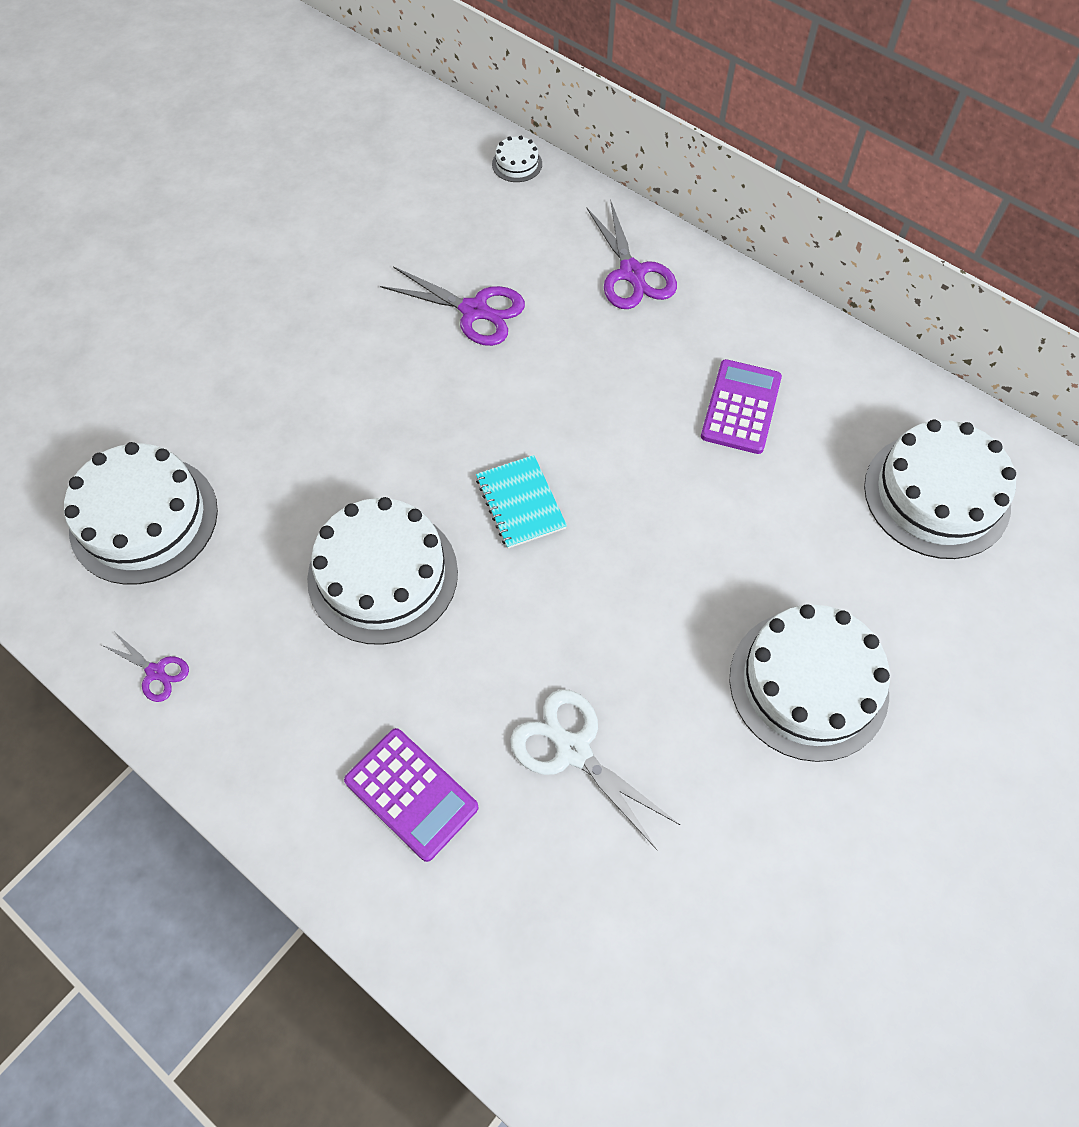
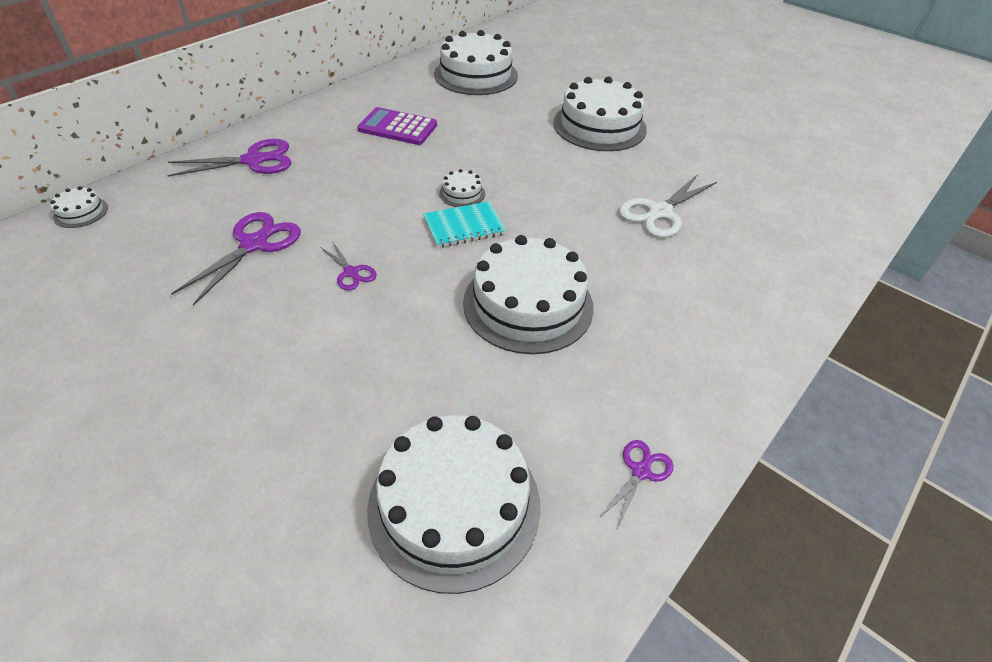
camera: 90 degrees left, 15 degrees down
purple calculator [344,728,479,862] -> none
none -> purple scissors [320,241,377,291]
none -> white cake [439,169,485,207]

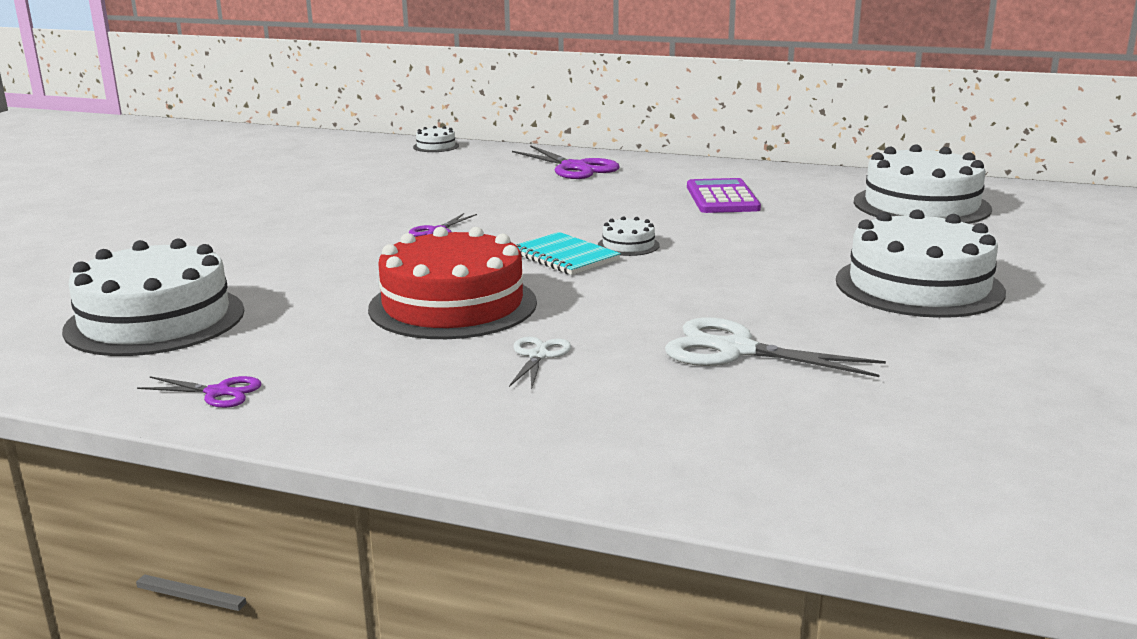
camera: 70 degrees right, 25 degrees down
purple scissors [171,212,301,306] -> none
white cake [463,235,594,354] -> red cake [368,227,537,339]
none -> white scissors [509,337,571,390]

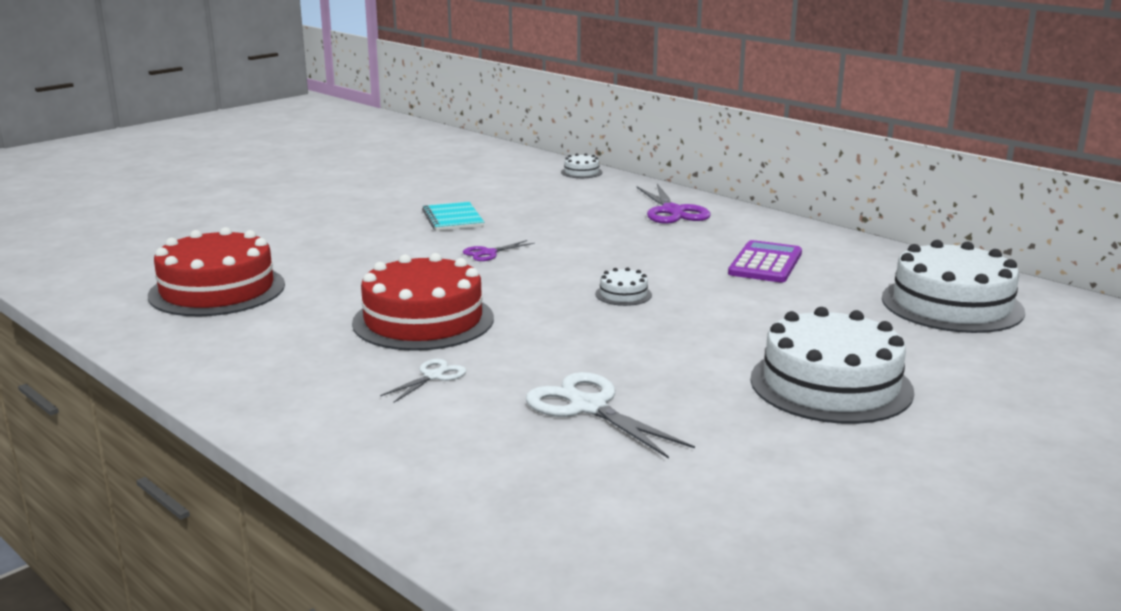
camera: 25 degrees right, 0 degrees up
white cake [62,238,244,356] -> red cake [148,227,285,316]
purple scissors [137,376,262,408] -> none
turquoise notebook [516,232,621,275] -> turquoise notebook moved to [422,202,484,231]

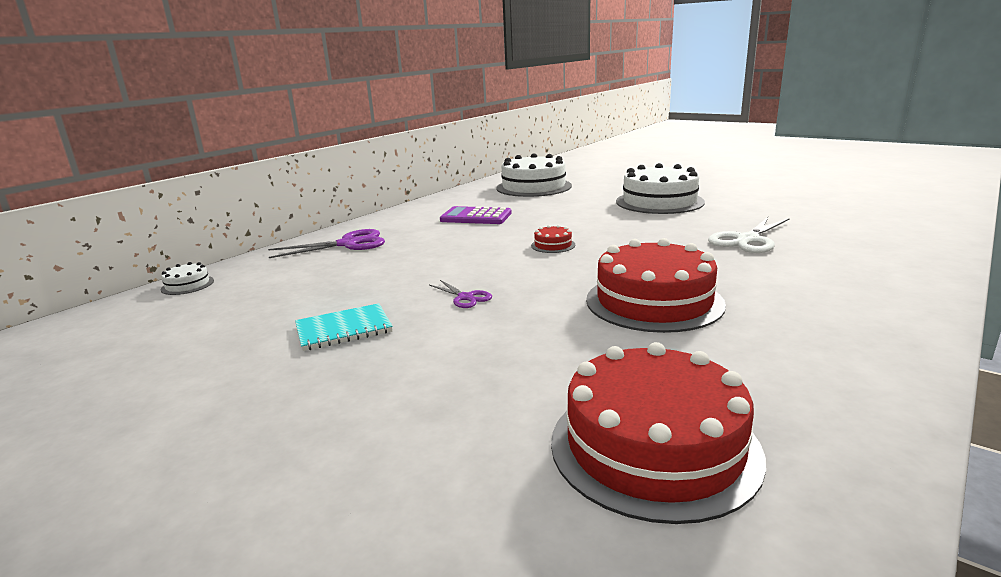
camera: 95 degrees left, 0 degrees up
white scissors [380,359,466,402] -> none
white cake [595,267,652,306] -> red cake [531,225,575,253]

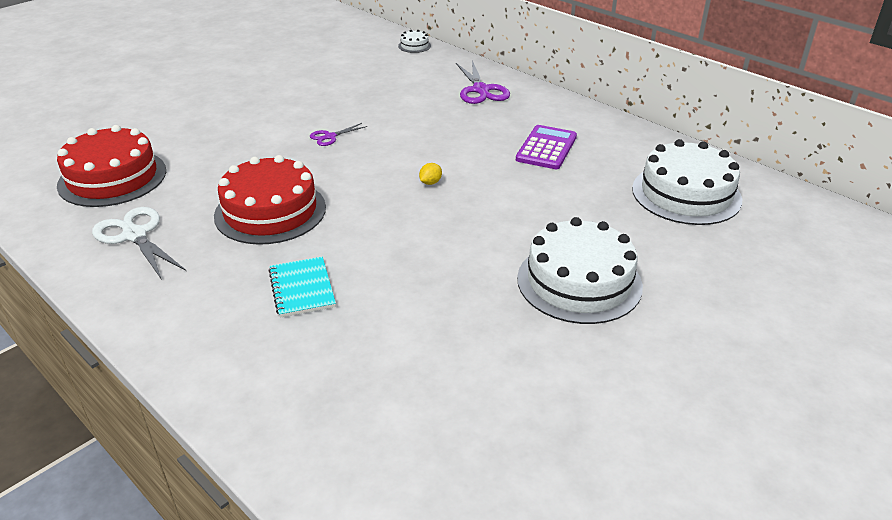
camera: 95 degrees right, 15 degrees up
turquoise notebook [295,303,393,351] -> turquoise notebook moved to [268,256,336,318]
red cake [531,225,575,253] -> yellow lemon [419,163,442,185]
white scissors [708,217,789,253] -> white scissors moved to [92,207,186,280]

